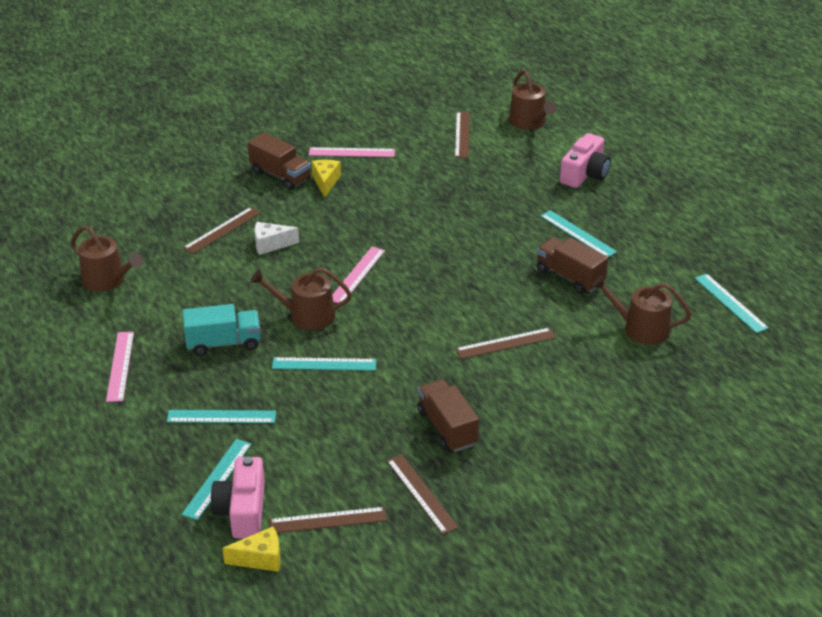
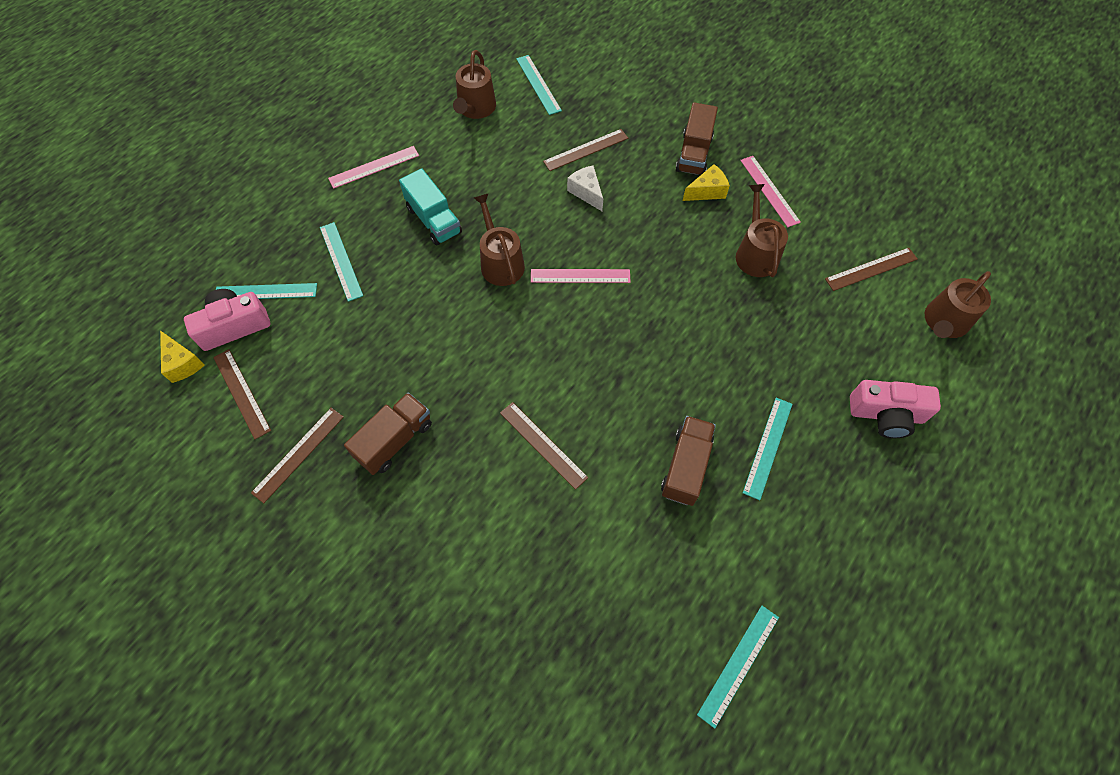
camera: 65 degrees right, 25 degrees up
brown ruler [183,207,261,254] -> brown ruler turned 45 degrees counterclockwise [543,129,628,171]
turquoise ruler [272,357,376,371] -> turquoise ruler moved to [516,55,562,115]
brown watering can [591,275,691,345] -> brown watering can moved to [736,184,788,277]

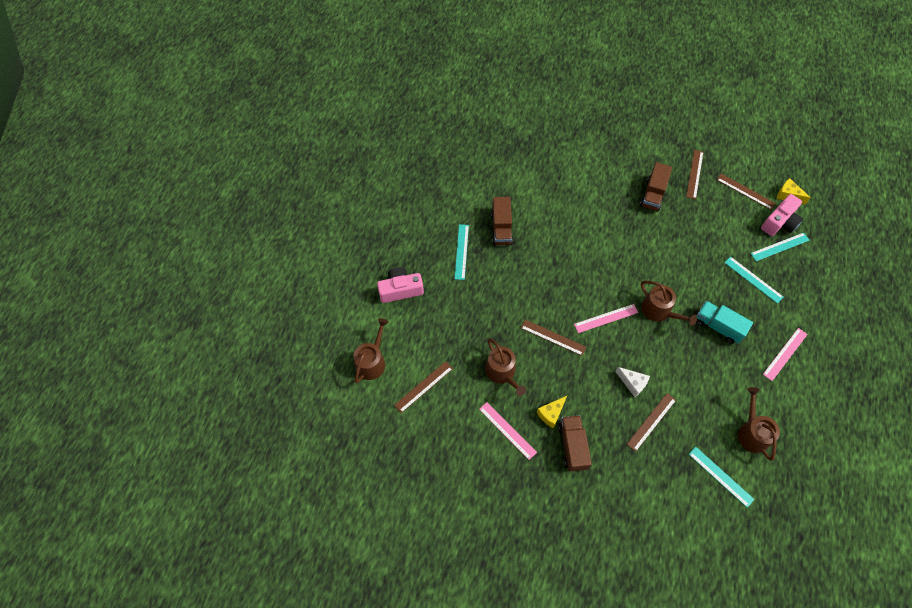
camera: 160 degrees right, 0 degrees up
brown ruler [500,402,588,490] -> brown ruler moved to [521,320,586,356]
turquoise ruler [697,606,779,729] -> none

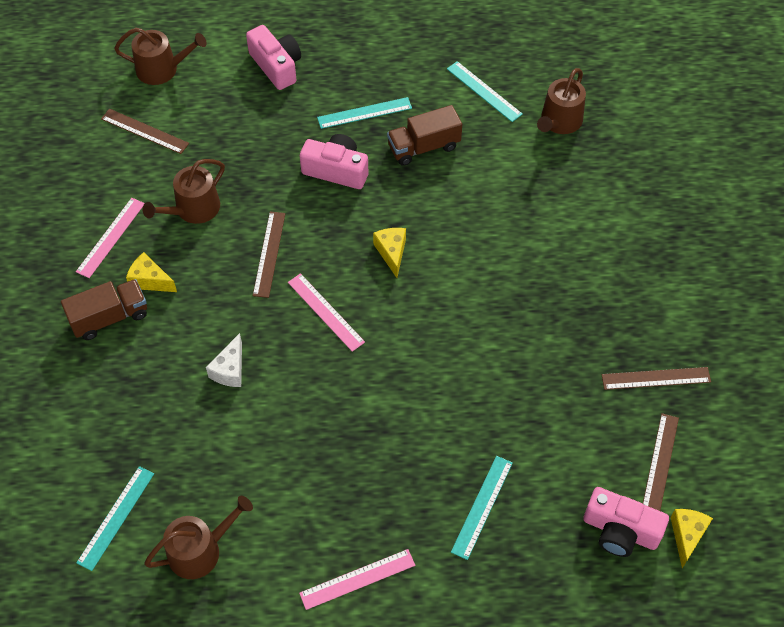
camera: 70 degrees right, 5 degrees down
brown ruler [627,393,676,452] -> none
brown truck [640,162,672,212] -> none
brown watering can [641,281,697,325] -> brown watering can moved to [537,68,586,134]
turquoise truck [696,301,753,344] -> none
turquoise ruler [751,233,809,261] -> turquoise ruler moved to [447,61,523,122]
pink ruler [763,328,808,381] -> pink ruler turned 45 degrees counterclockwise [299,549,415,610]
none -> pink camera [300,134,368,189]
none -> yellow cheese [373,228,406,278]

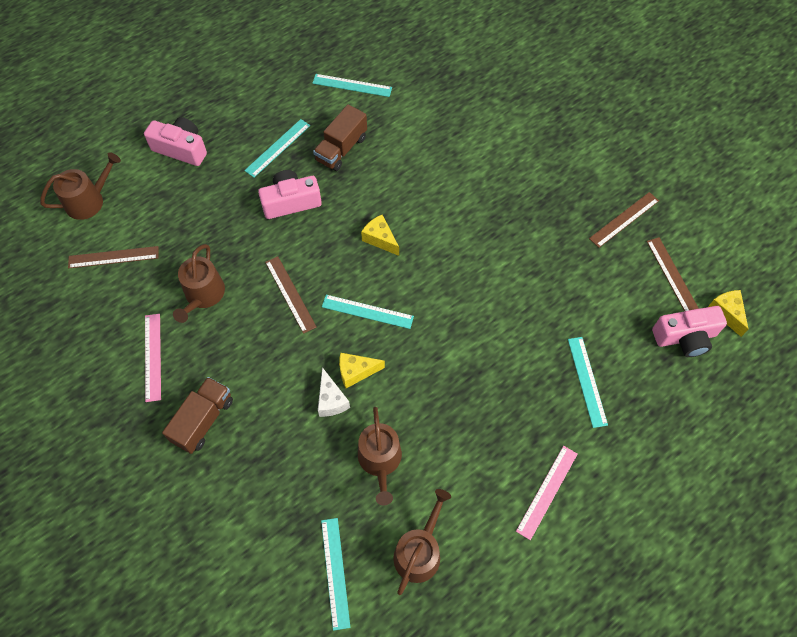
camera: 35 degrees left, 5 degrees up
yellow cheese [126,252,177,292] -> yellow cheese moved to [339,353,385,388]
pink ruler [288,273,365,352] -> turquoise ruler [322,295,414,329]
brown watering can [537,68,586,134] -> brown watering can moved to [358,407,402,505]

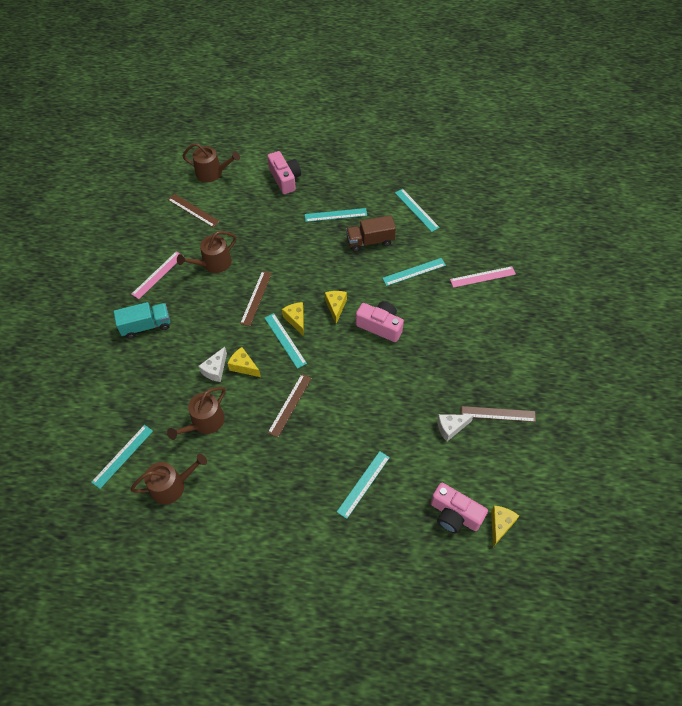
camera: 45 degrees right, 5 degrees down
brown truck [162,377,233,454] -> turquoise truck [114,302,170,339]
pink camera [258,170,322,219] -> pink camera moved to [356,301,404,342]
pink ruler [516,446,577,540] -> pink ruler moved to [450,266,516,288]
brown ruler [647,237,699,311] -> brown ruler moved to [268,374,312,437]
none -> yellow cheese [282,302,304,336]
none -> turquoise ruler [382,258,446,286]
none -> white cheese [437,414,474,441]

